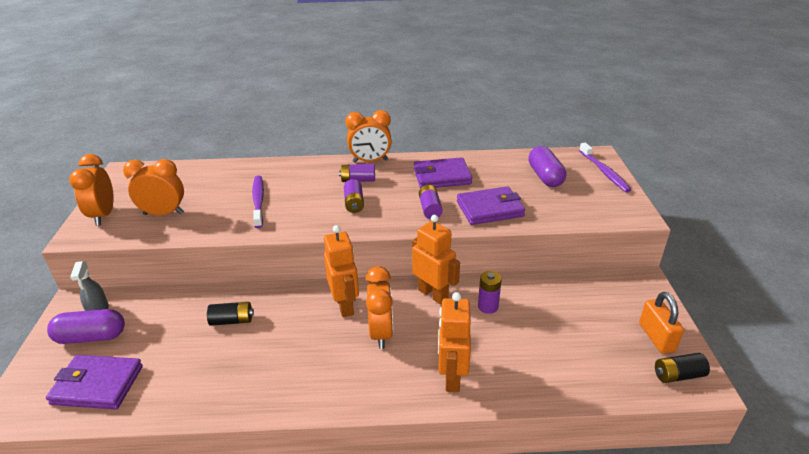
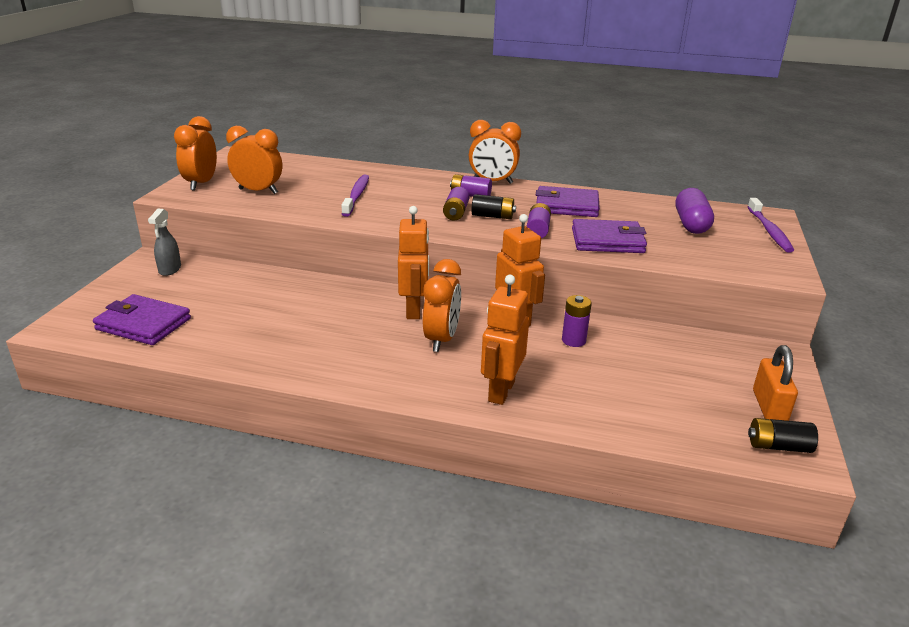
camera: 15 degrees right, 5 degrees down
purple capsule [47,309,125,344] -> none
black battery [207,302,254,326] -> black battery moved to [472,194,516,219]

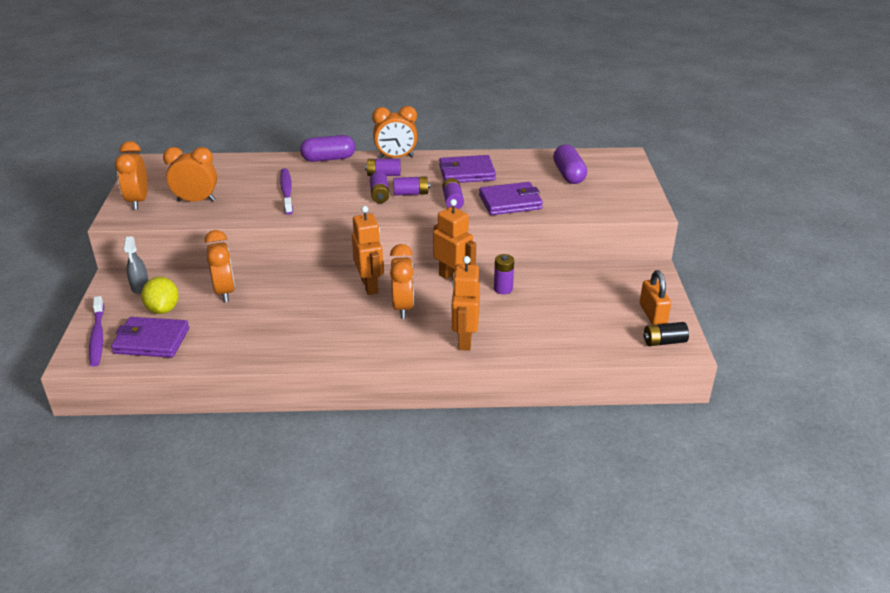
camera: 15 degrees left, 5 degrees up
black battery [472,194,516,219] -> purple battery [393,176,430,196]
purple toothbrush [748,198,794,253] -> purple toothbrush moved to [89,296,104,367]
none -> yellow lemon [141,277,179,314]
none -> orange clock [205,230,235,302]
none -> purple capsule [300,135,355,162]

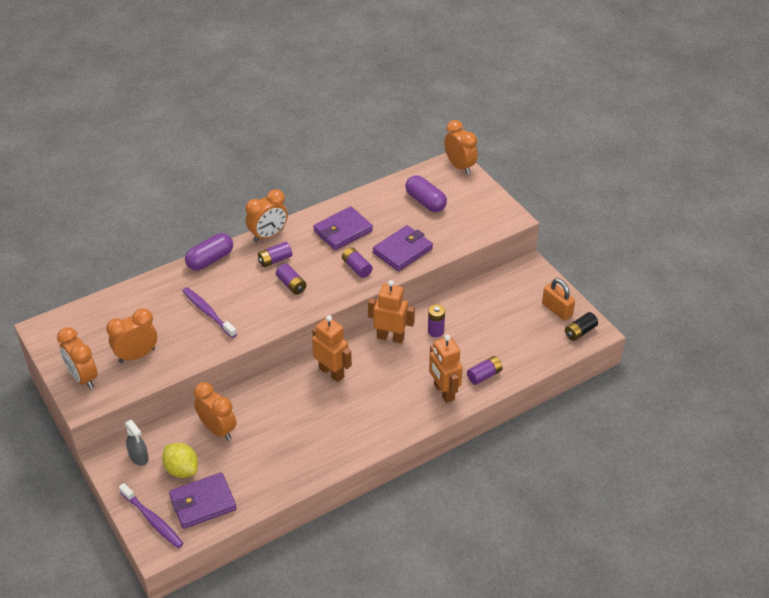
camera: 30 degrees left, 10 degrees up
orange clock [390,244,414,319] -> orange clock moved to [444,120,478,175]
purple battery [393,176,430,196] -> purple battery moved to [467,356,503,385]

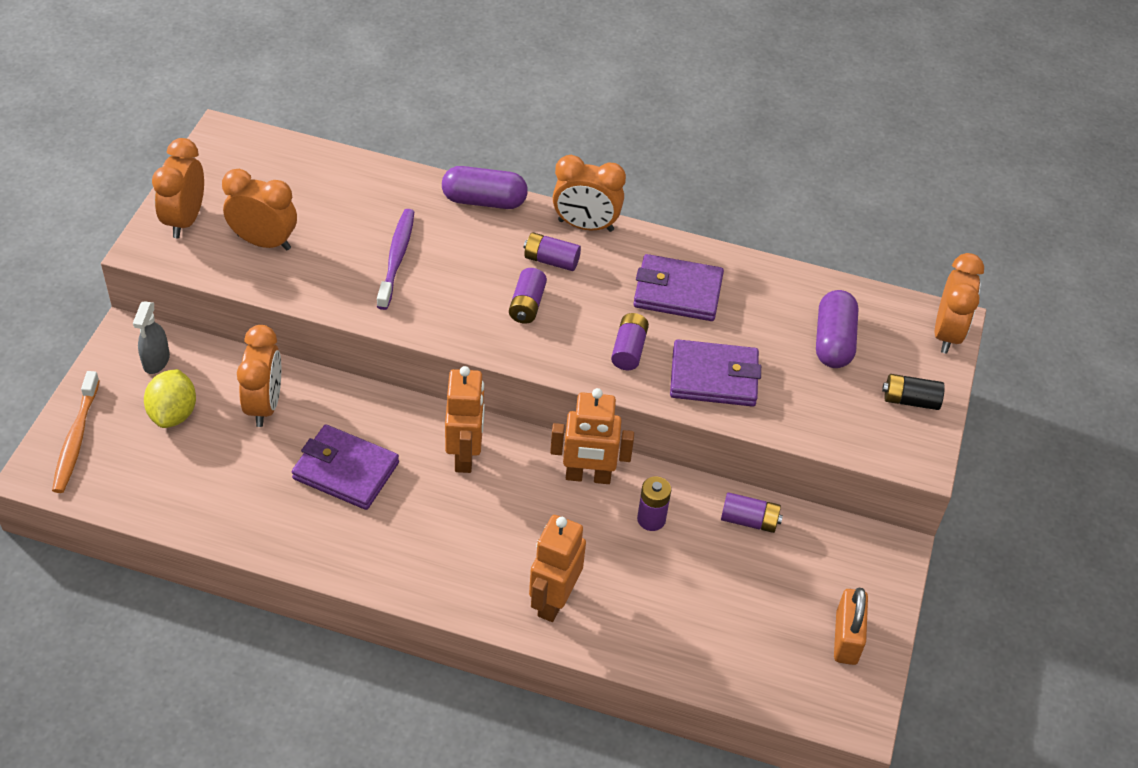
camera: 45 degrees right, 5 degrees up
purple toothbrush [119,483,184,548] -> orange toothbrush [52,371,100,493]
purple wallet [169,472,237,529] -> purple wallet moved to [292,425,399,510]
orange robot [368,280,415,344] -> orange robot turned 120 degrees clockwise [550,388,634,484]
purple battery [467,356,503,385] -> purple battery moved to [721,492,783,533]
black battery [565,312,598,341] -> black battery moved to [882,374,945,410]

